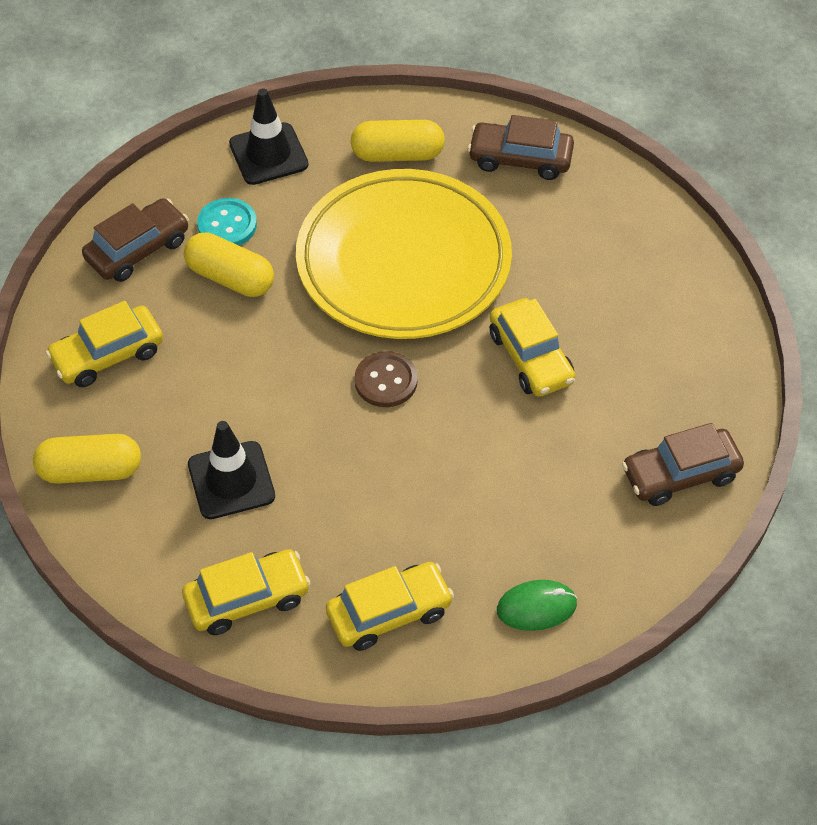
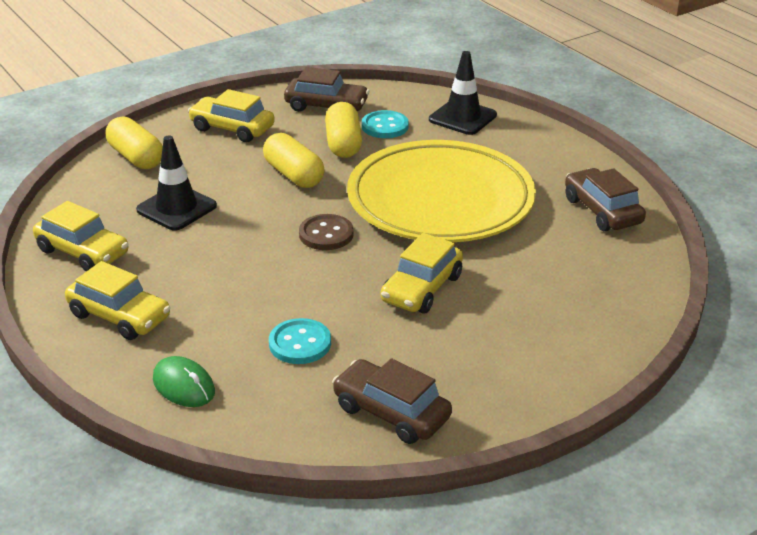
camera: 55 degrees right, 20 degrees down
yellow capsule [351,120,445,162] -> yellow capsule moved to [263,133,325,188]
none -> turquoise button [269,318,331,364]

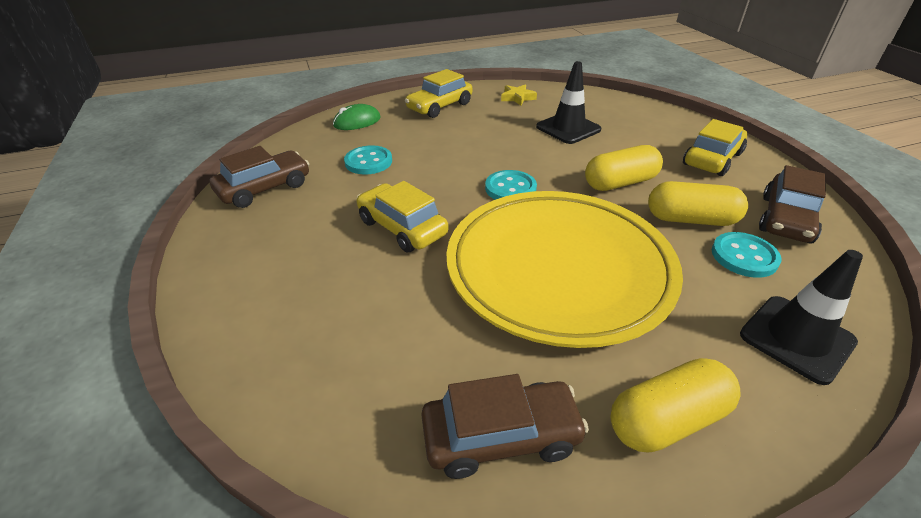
camera: 105 degrees right, 5 degrees up
yellow car [33,201,128,272] -> yellow star [501,84,537,105]
yellow capsule [106,116,163,169] -> yellow capsule moved to [610,358,741,452]
brown button [299,214,354,250] -> turquoise button [485,170,537,200]

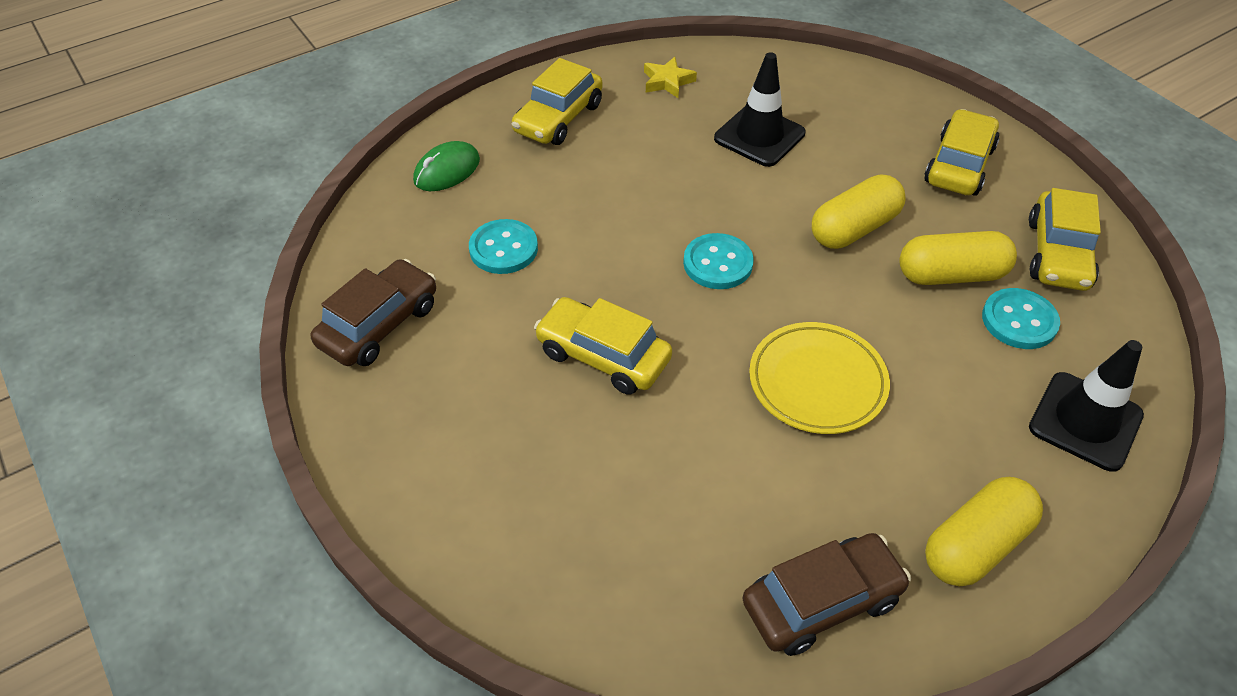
camera: 15 degrees left, 10 degrees up
yellow plate [447,191,683,348] -> yellow plate [749,322,890,434], size x0.50
brown car [759,165,826,244] -> yellow car [1029,188,1101,291]

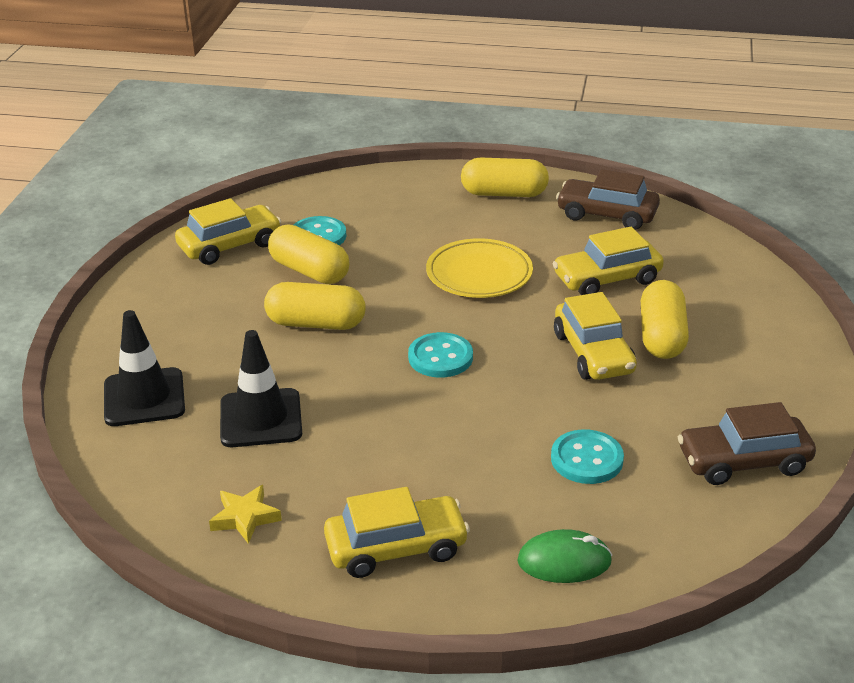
camera: 135 degrees left, 15 degrees down
yellow car [924,109,999,196] -> yellow car moved to [552,227,664,295]
black traffic cone [1029,340,1144,472] -> black traffic cone moved to [104,310,185,426]
none -> yellow capsule [641,280,689,359]

